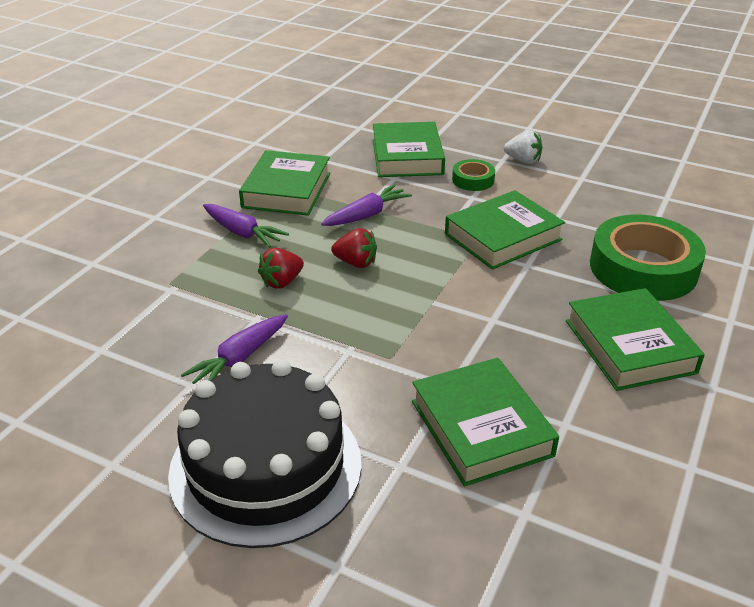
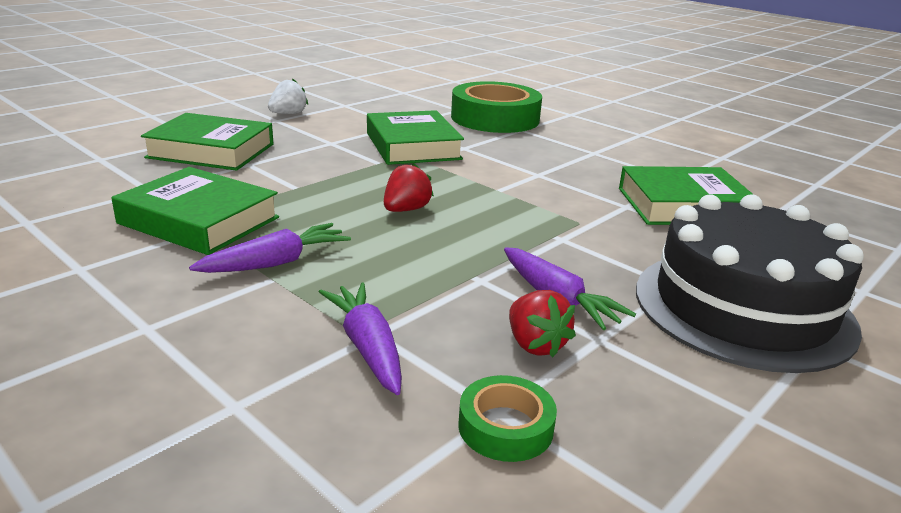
camera: 75 degrees left, 10 degrees down
red strawberry [258,248,304,289] -> red strawberry moved to [509,290,576,357]
purple carrot [321,184,412,226] -> purple carrot moved to [319,283,402,395]
green tape [452,159,495,191] -> green tape moved to [459,375,557,462]
green book [566,288,705,391] -> none

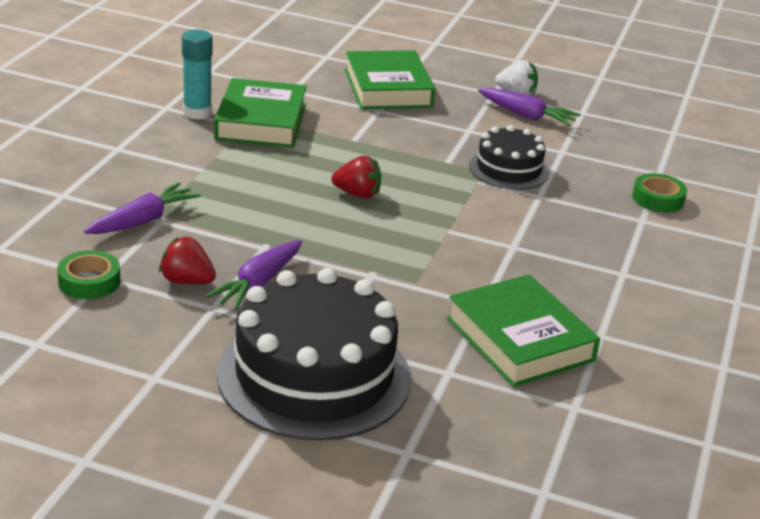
camera: 65 degrees right, 5 degrees up
purple carrot [189,223,351,273] -> purple carrot moved to [478,88,581,126]
green book [367,110,464,165] -> black cake [469,125,549,190]
green tape [451,81,542,133] -> green tape [632,173,687,213], size x0.47
red strawberry [509,290,576,357] -> red strawberry turned 75 degrees clockwise [159,236,216,284]
none -> turquoise glue stick [182,30,212,120]

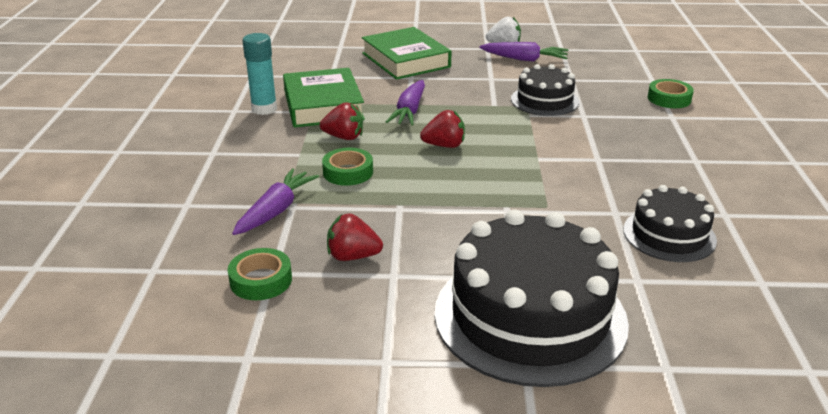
camera: 15 degrees left, 0 degrees up
purple carrot [206,240,302,310] -> purple carrot moved to [386,80,425,126]
green book [447,274,600,387] -> black cake [623,185,717,262]
none -> red strawberry [320,102,363,140]
none -> green tape [322,148,373,186]

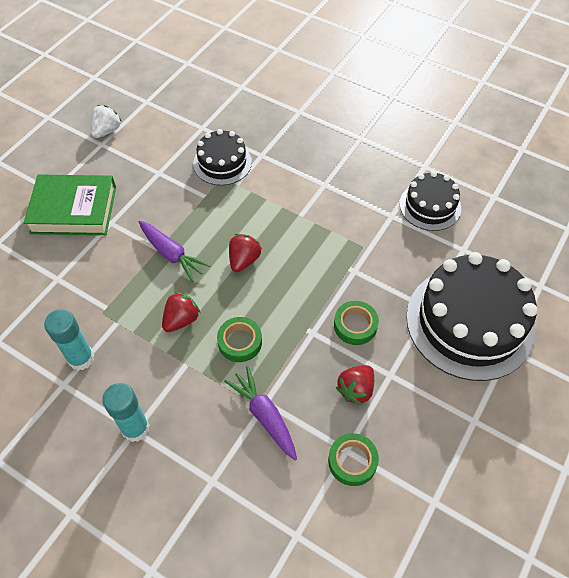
camera: 60 degrees left, 25 degrees up
green book [283,68,365,128] -> none
purple carrot [479,42,568,62] -> none
green tape [648,79,694,108] -> green tape moved to [334,301,379,345]
none -> turquoise glue stick [102,383,149,442]

